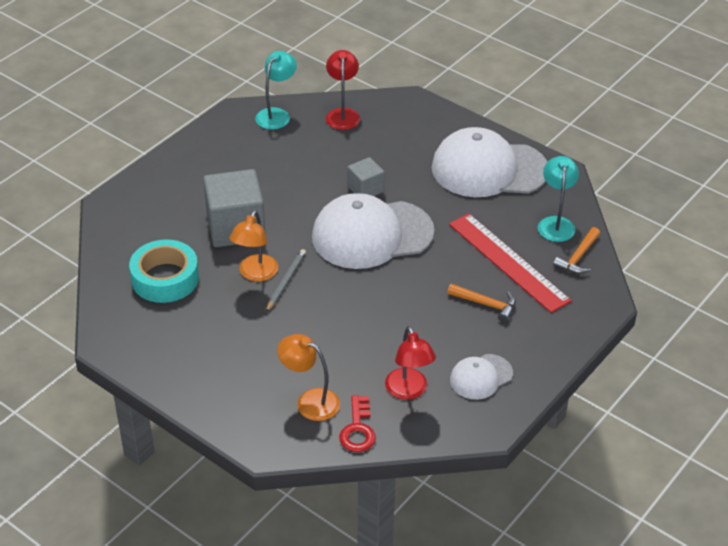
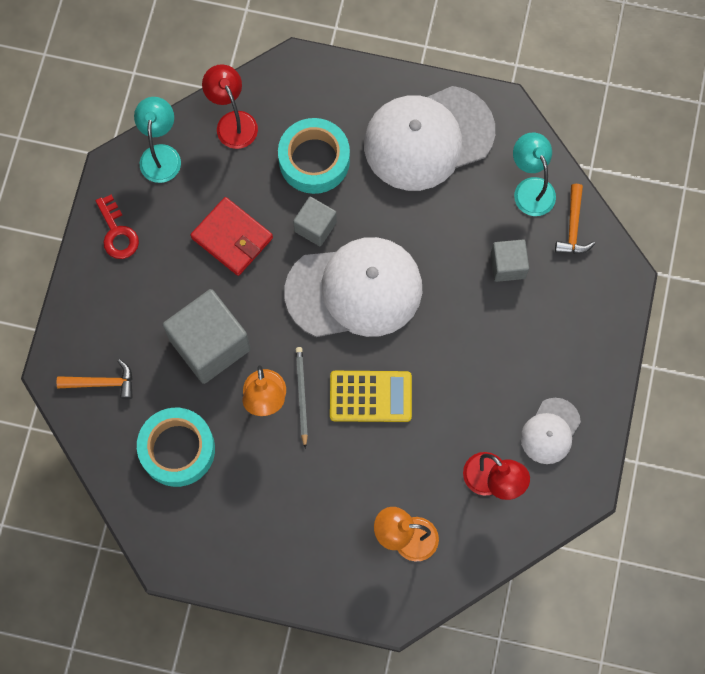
camera: 25 degrees left, 30 degrees up
white cap [312,193,435,269] -> white cap turned 150 degrees counterclockwise [284,237,422,337]
red key [339,395,376,452] -> red key moved to [96,195,139,259]
orange hammer [447,284,516,322] -> orange hammer moved to [57,359,133,399]
red ruler [449,213,572,313] -> grey cube [491,239,529,282]
none -> red wallet [191,197,273,276]
none -> turquoise tape [278,118,350,194]
none -> yellow calculator [330,371,412,422]

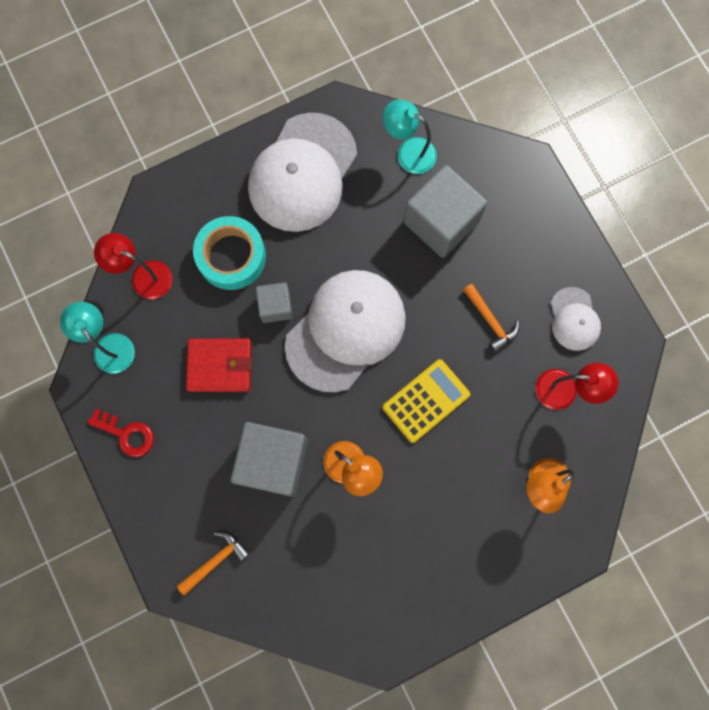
camera: 40 degrees left, 5 degrees up
turquoise tape [137,408,215,487] -> none
grey pencil [296,347,308,448] -> none
grey cube [491,239,529,282] -> grey cube [403,165,488,258], size x1.85
orange hammer [555,184,595,254] -> orange hammer moved to [463,284,519,353]

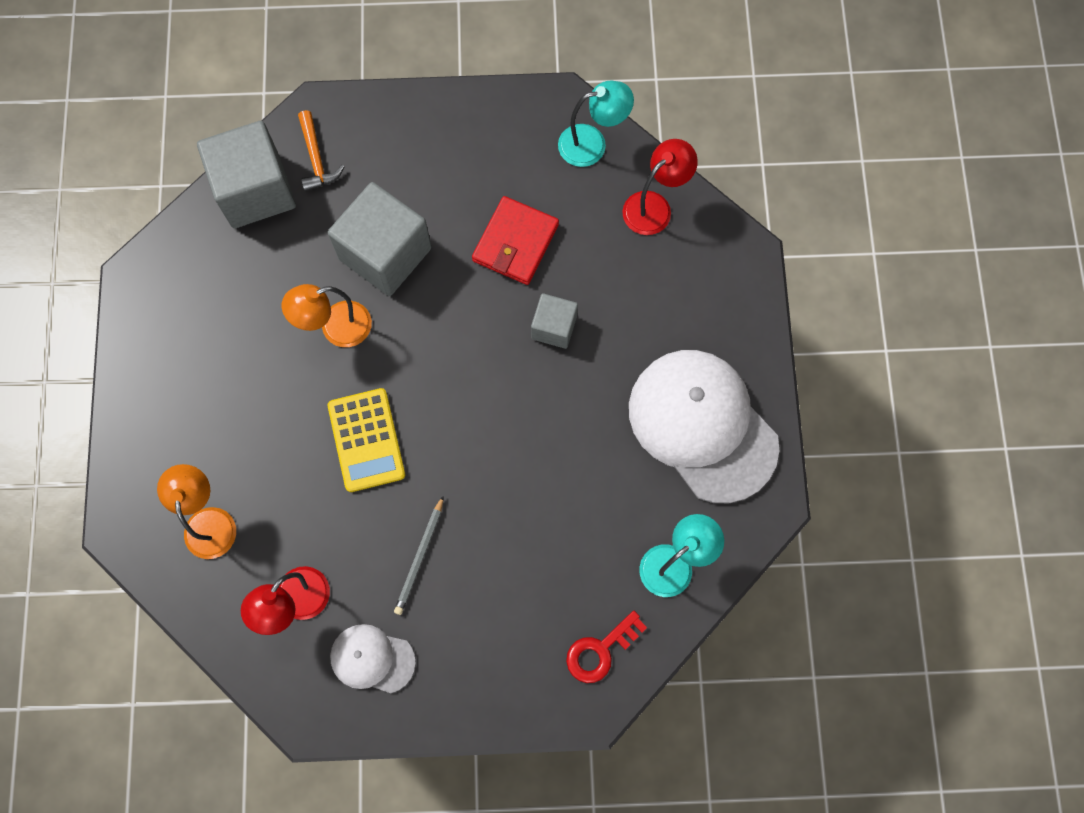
camera: 115 degrees right, 5 degrees down
red key [88,409,154,457] -> red key moved to [566,611,647,683]
turquoise tape [193,216,266,290] -> none
white cap [285,270,406,393] -> none
grey cube [403,165,488,258] -> grey cube moved to [197,121,296,228]
orange hammer [463,284,519,353] -> grey pencil [394,496,444,615]

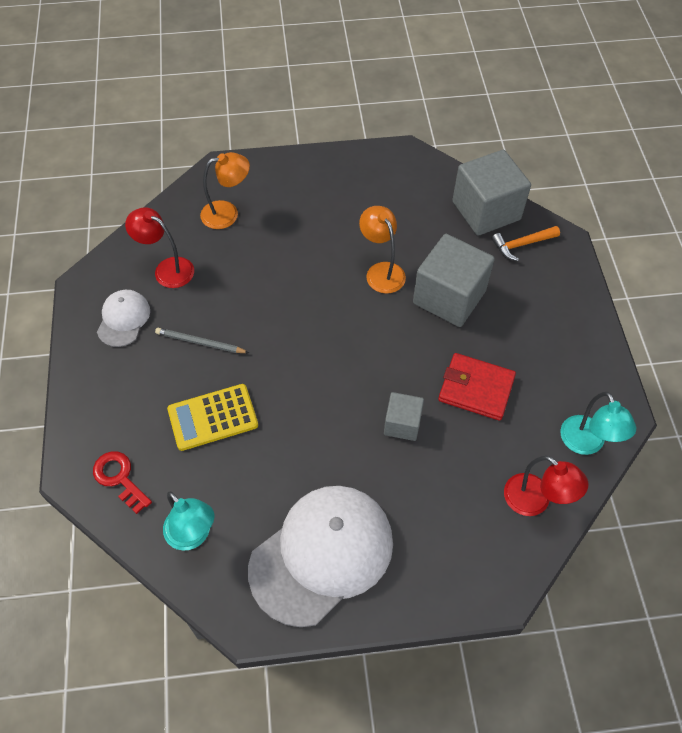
camera: 85 degrees right, 15 degrees down
yellow calculator [327,388,405,492] -> yellow calculator moved to [167,384,258,451]

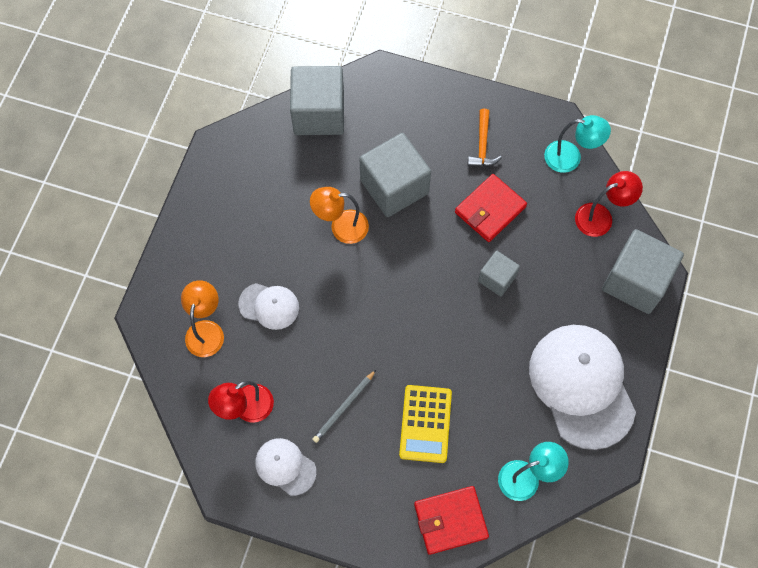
camera: 65 degrees left, 10 degrees up
red key [93,451,152,514] -> red wallet [414,486,489,555]
orange hammer [491,226,560,261] -> orange hammer moved to [467,109,502,166]
none -> white cap [238,283,299,330]
none -> grey cube [602,229,684,314]

